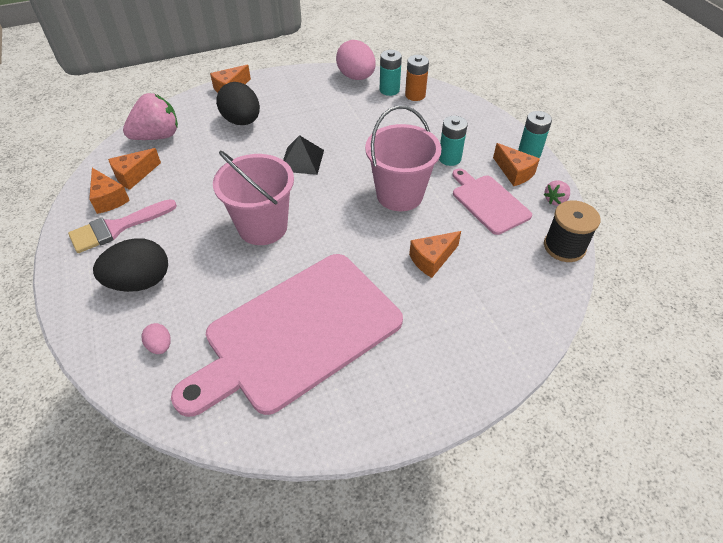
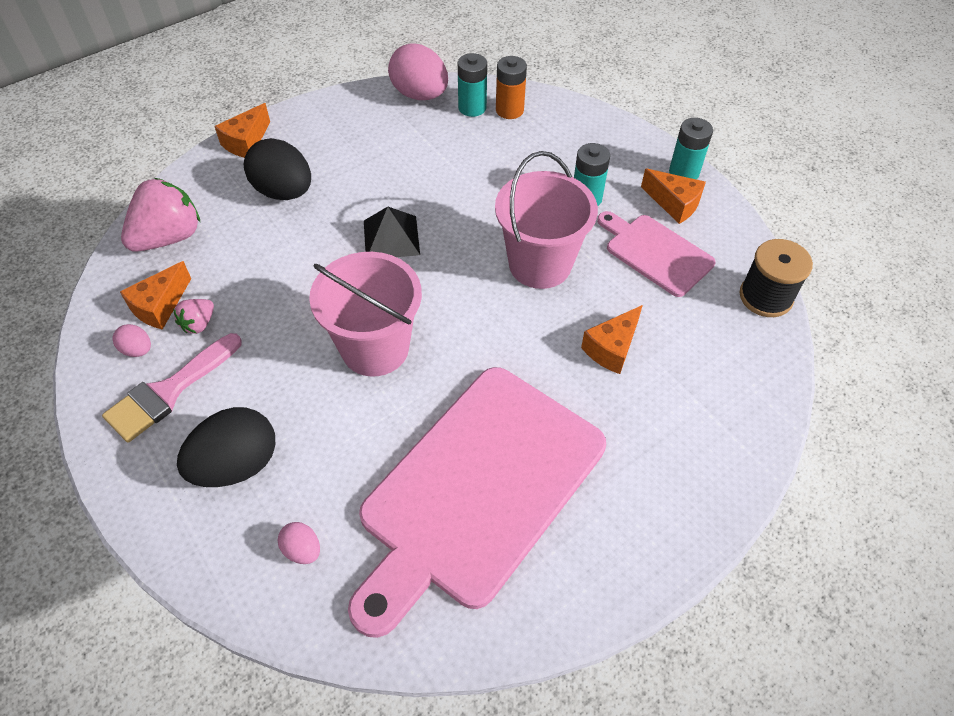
camera: 15 degrees left, 5 degrees up
orange cheese [89,168,130,214] -> pink egg [112,324,151,357]
pink strawberry [544,181,570,206] -> pink strawberry moved to [173,299,214,334]

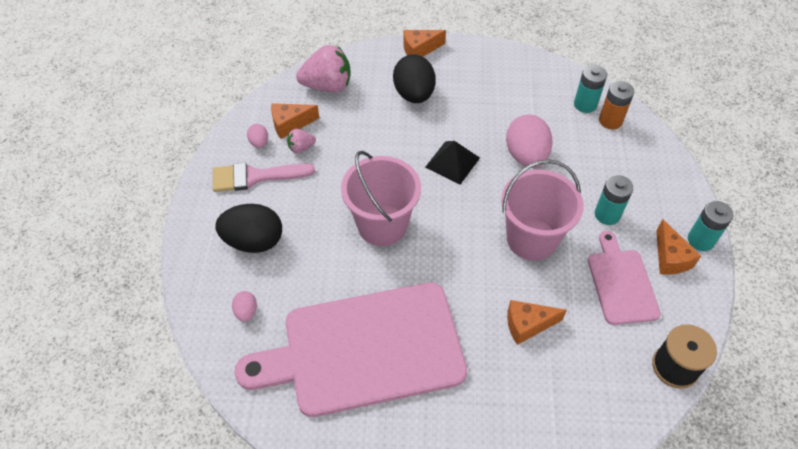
camera: 40 degrees right, 0 degrees up
pink egg [388,44,448,100] -> pink egg moved to [506,115,553,168]

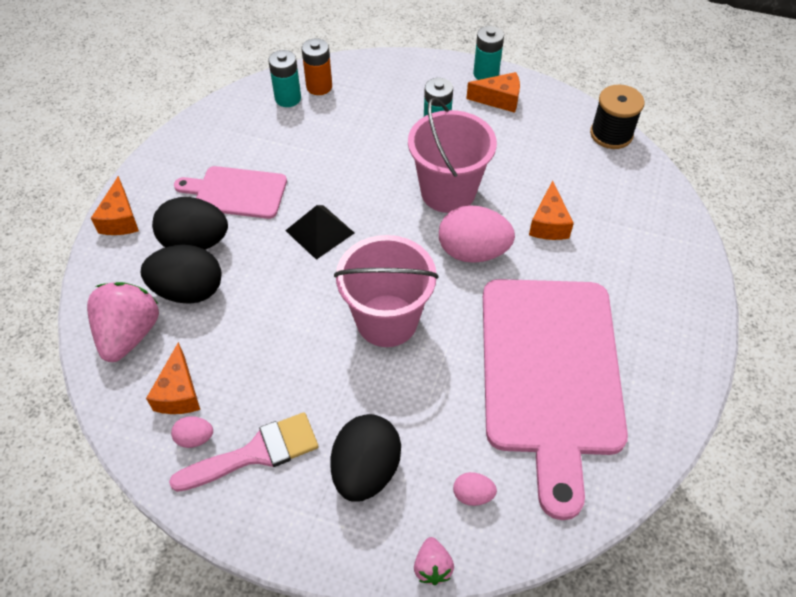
camera: 75 degrees left, 0 degrees up
pink brush [213,163,315,192] -> pink brush turned 120 degrees counterclockwise [169,412,319,492]
pink strawberry [287,129,316,153] -> pink strawberry moved to [414,537,454,585]
pink egg [506,115,553,168] -> pink egg moved to [439,205,515,263]
pink cutting board [588,231,661,325] -> pink cutting board moved to [174,166,287,219]
none -> black egg [141,245,221,304]

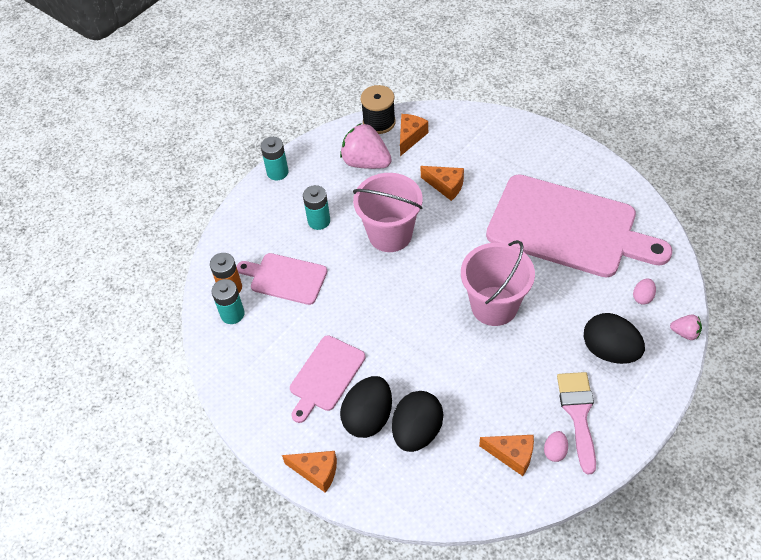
camera: 65 degrees left, 0 degrees up
pink strawberry [87,282,159,362] -> pink strawberry moved to [340,123,392,169]
black pyramid [285,205,354,260] -> none
pink egg [439,205,515,263] -> none
orange cheese [466,72,520,113] -> orange cheese moved to [400,114,428,156]
none -> pink cutting board [237,253,327,305]

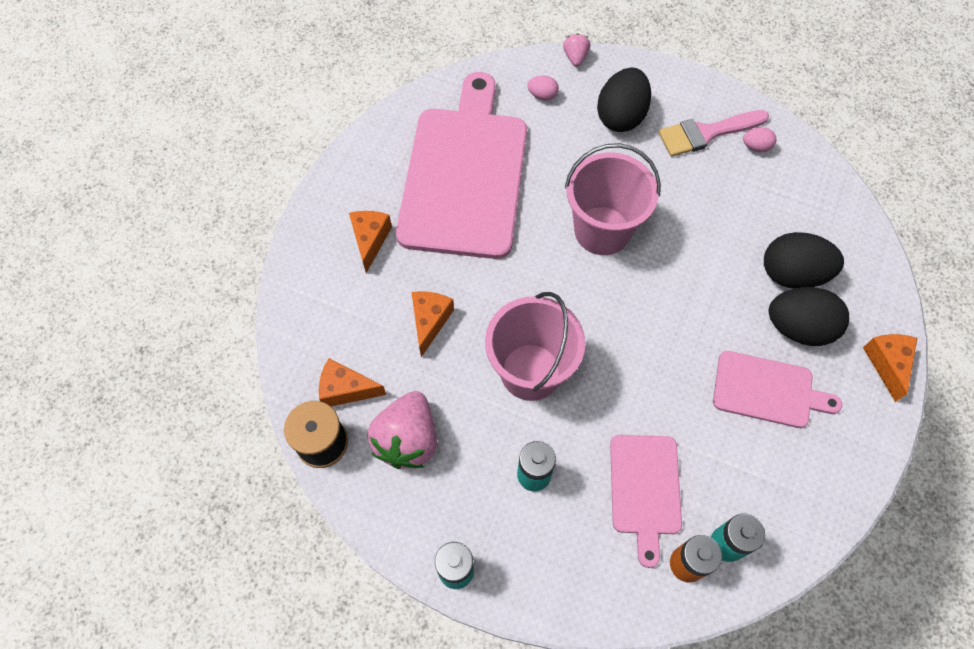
camera: 110 degrees left, 10 degrees up
orange cheese [479,435,534,476] -> orange cheese moved to [349,211,392,273]

